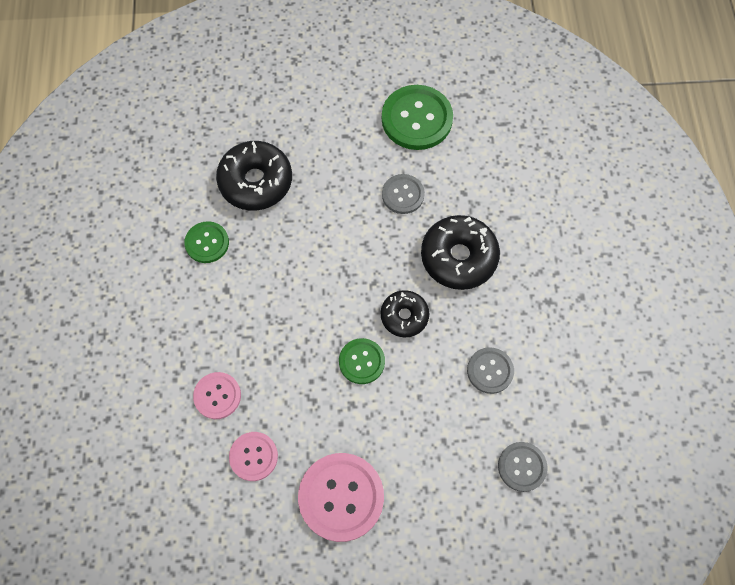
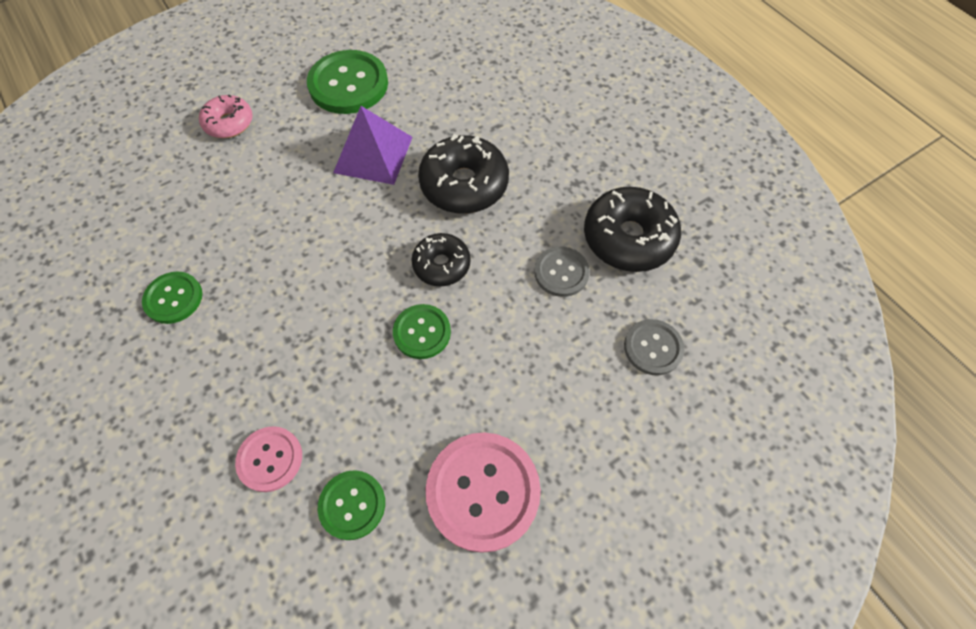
camera: 30 degrees left, 5 degrees down
black donut [216,141,292,211] -> black donut moved to [584,187,681,272]
pink button [229,432,278,481] -> green button [318,470,385,540]
grey button [382,174,425,214] -> purple pyramid [333,106,413,185]
none -> pink donut [199,95,253,138]

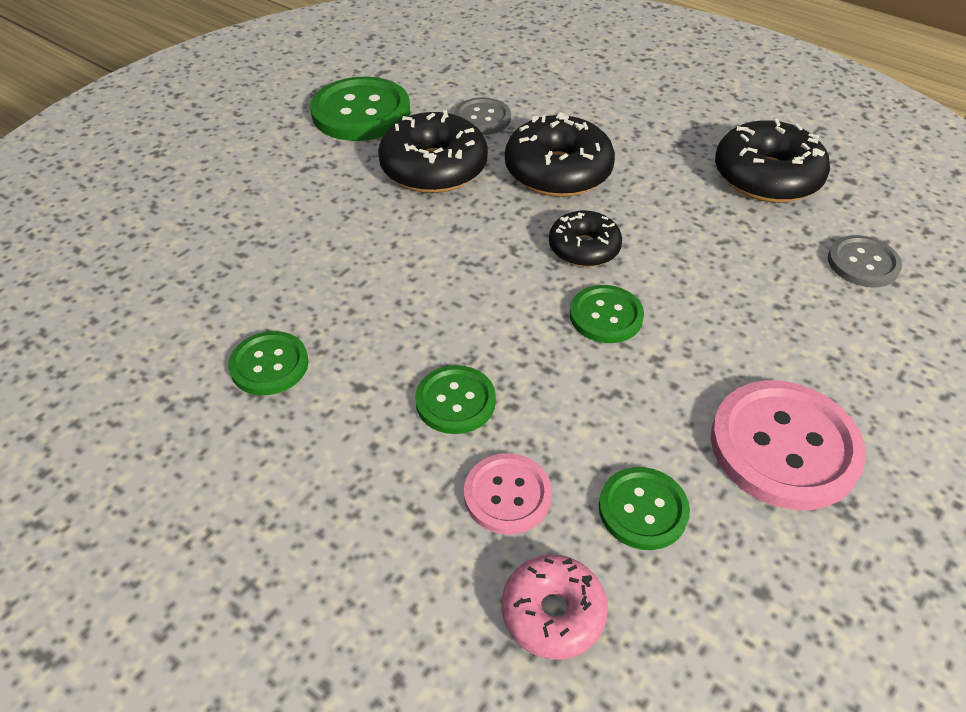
camera: 20 degrees left, 15 degrees down
pink donut [199,95,253,138] -> pink donut moved to [502,555,608,659]
purple pyramid [333,106,413,185] -> black donut [378,110,488,193]
grey button [534,247,590,297] -> grey button moved to [454,97,511,135]
none -> green button [415,365,496,434]

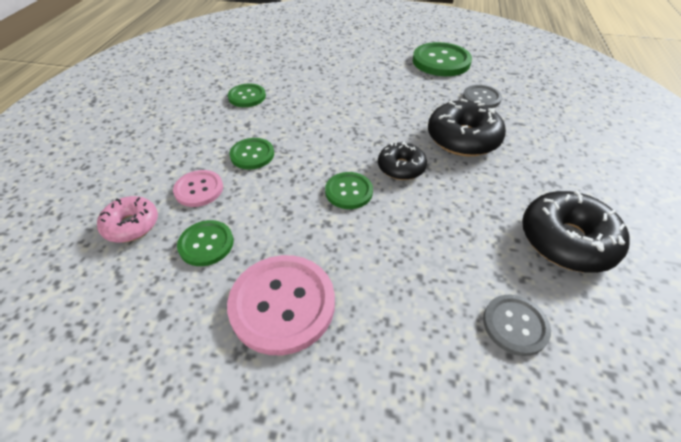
camera: 65 degrees right, 0 degrees up
black donut [378,110,488,193] -> none

